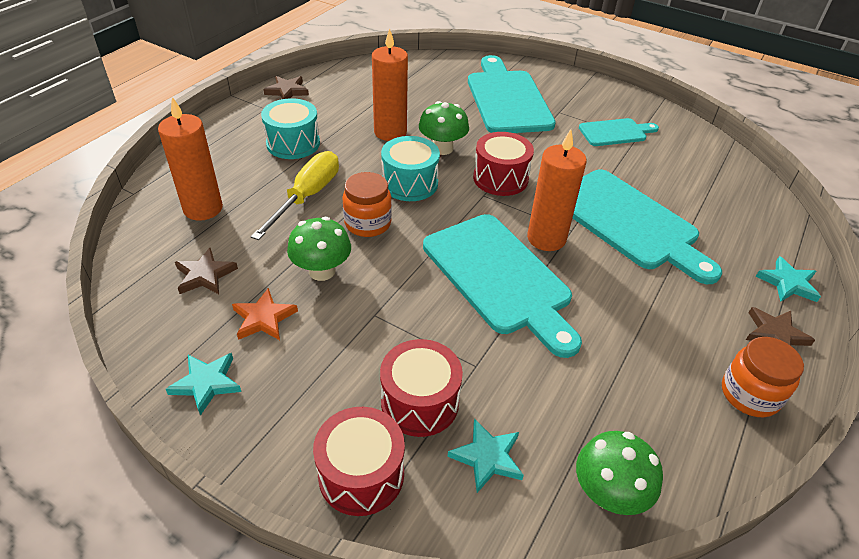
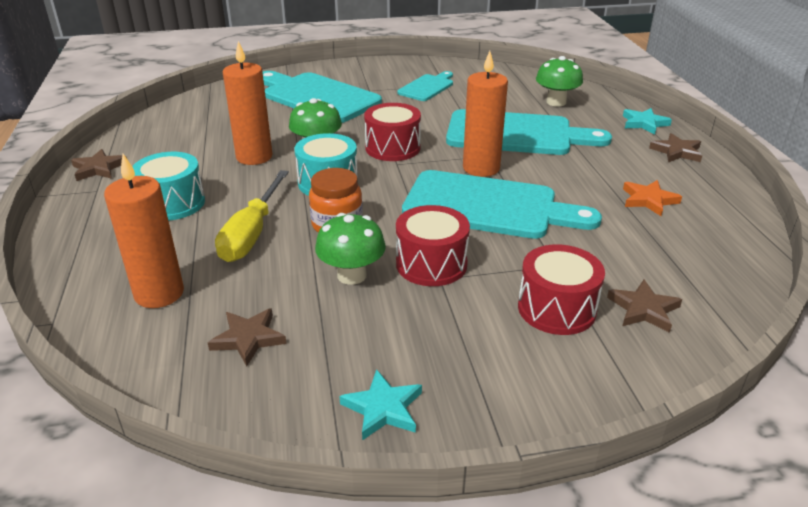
camera: 40 degrees left, 10 degrees down
orange star [232,288,298,340] -> orange star moved to [623,180,682,216]
yellow screwdriver [251,151,339,240] -> yellow screwdriver turned 150 degrees counterclockwise [215,170,289,262]
red drum [313,407,405,516] -> red drum moved to [396,205,470,286]
turquoise star [447,418,524,493] -> brown star [607,280,682,333]
green mushroom [576,431,663,515] -> green mushroom moved to [536,56,583,106]
orange jar [722,337,804,417] -> none

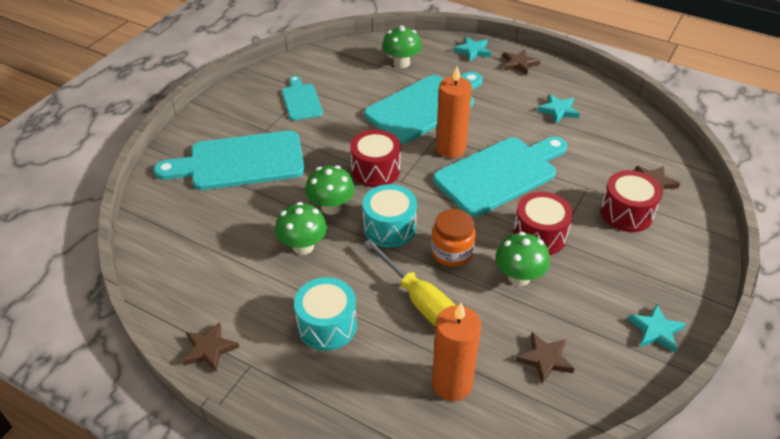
camera: 50 degrees left, 10 degrees up
orange candle [223,41,272,165] -> green mushroom [275,202,327,255]
orange star [623,180,682,216] -> turquoise star [537,94,580,123]

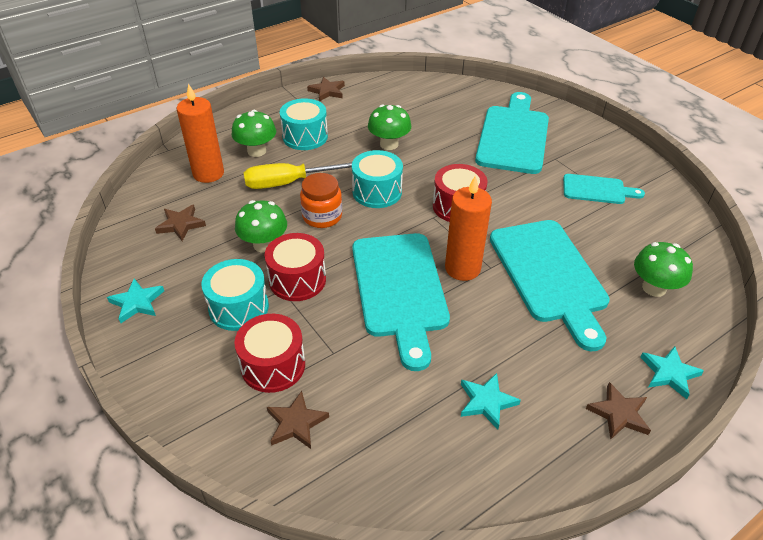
camera: 115 degrees right, 0 degrees up
green mushroom [305,165,355,215] -> green mushroom moved to [231,110,276,157]
none -> turquoise drum [201,259,269,331]

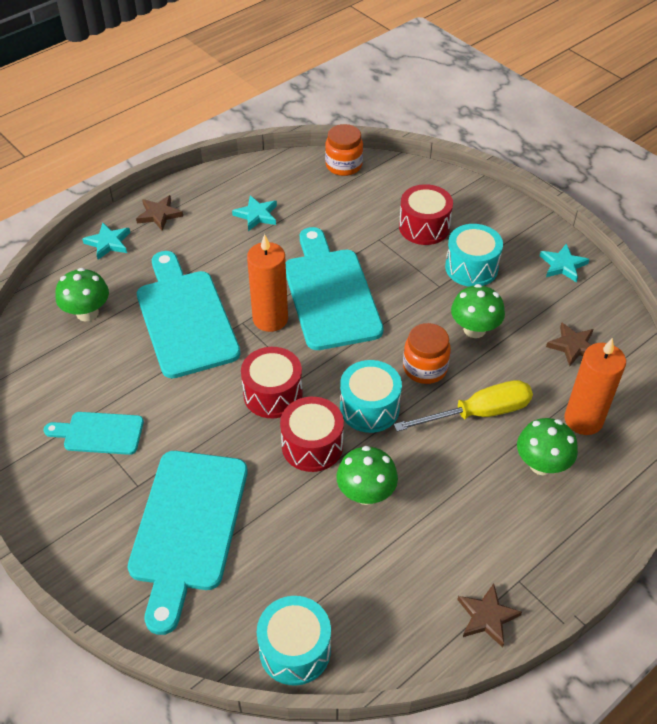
camera: 175 degrees right, 5 degrees up
red drum [265,233,326,301] -> red drum moved to [280,397,344,472]
brown star [267,391,329,449] -> none
turquoise drum [280,98,328,150] -> turquoise drum moved to [257,596,331,686]
none -> orange jar [325,124,363,176]

